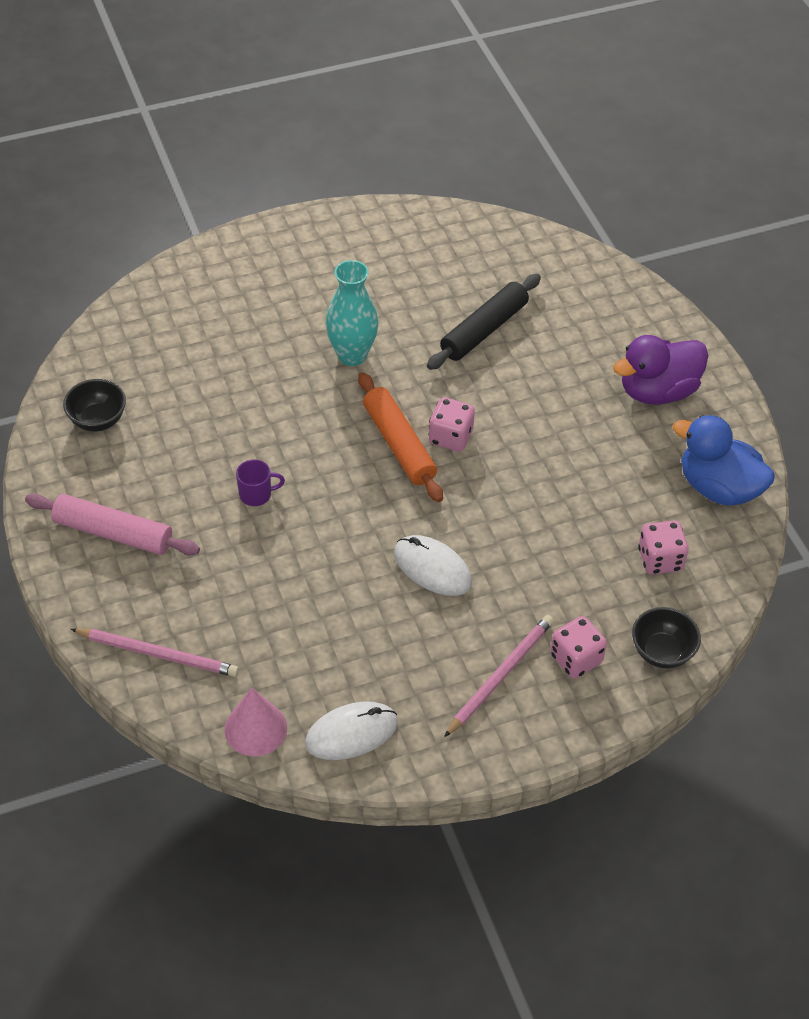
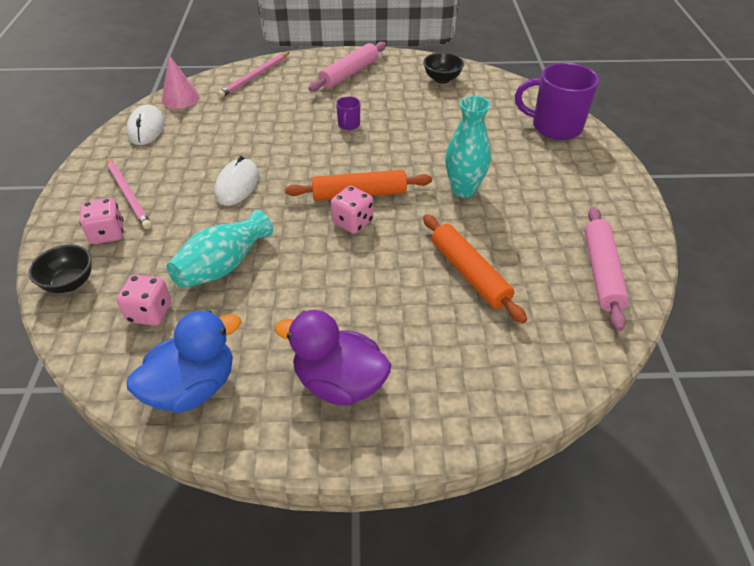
camera: 110 degrees right, 5 degrees down
white mouse [394,535,472,596] -> white mouse turned 45 degrees counterclockwise [214,156,259,206]
black rolling pin [427,274,541,370] -> orange rolling pin [423,214,527,323]
purple duck [613,335,708,405] -> purple duck turned 60 degrees counterclockwise [274,310,391,406]
none -> turquoise vase [167,210,273,288]
none -> purple mug [515,63,599,140]
none -> pink rolling pin [584,207,629,331]

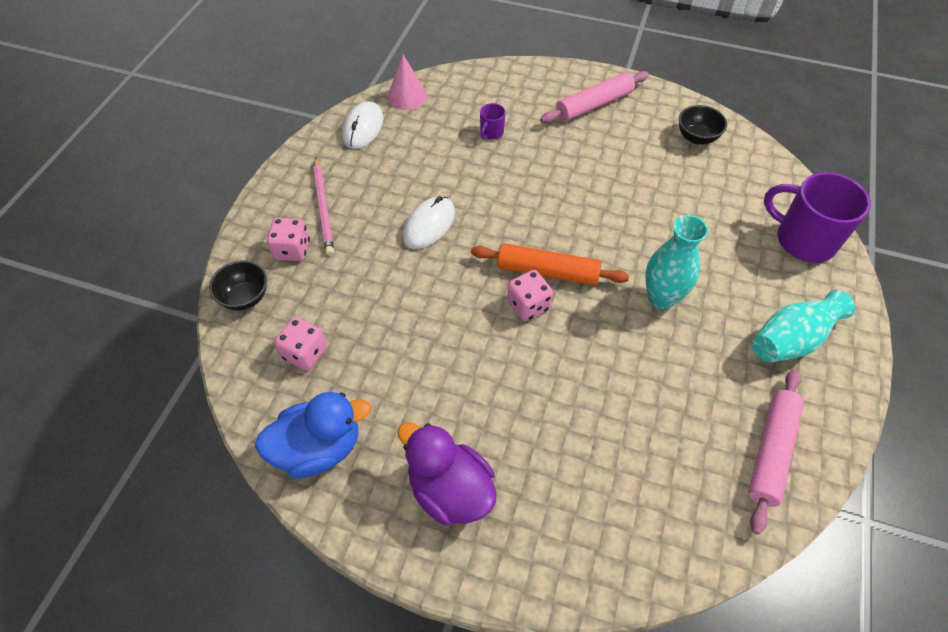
camera: 20 degrees right, 10 degrees up
turquoise vase [167,210,273,288] -> turquoise vase moved to [752,290,855,363]
pink pencil [217,52,290,98] -> none
purple mug [336,96,360,130] -> purple mug moved to [480,103,506,140]
orange rolling pin [423,214,527,323] -> none

